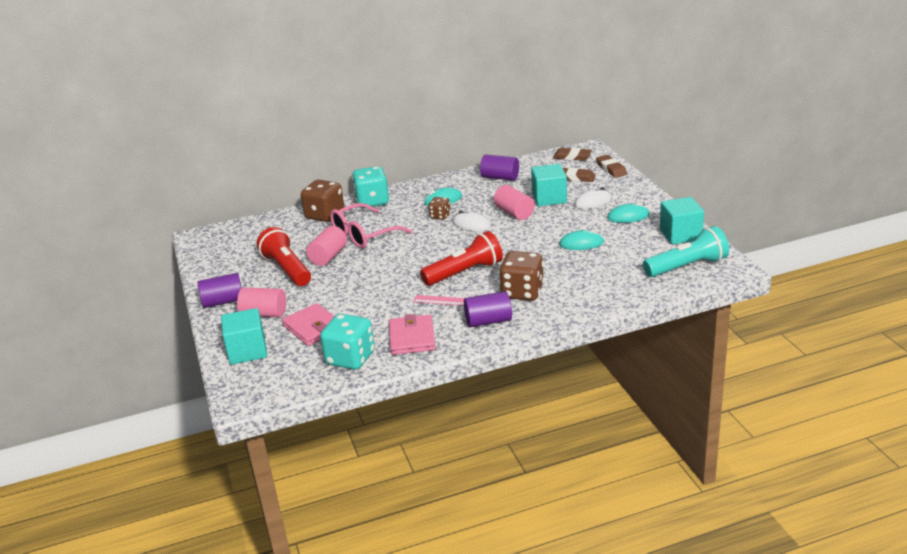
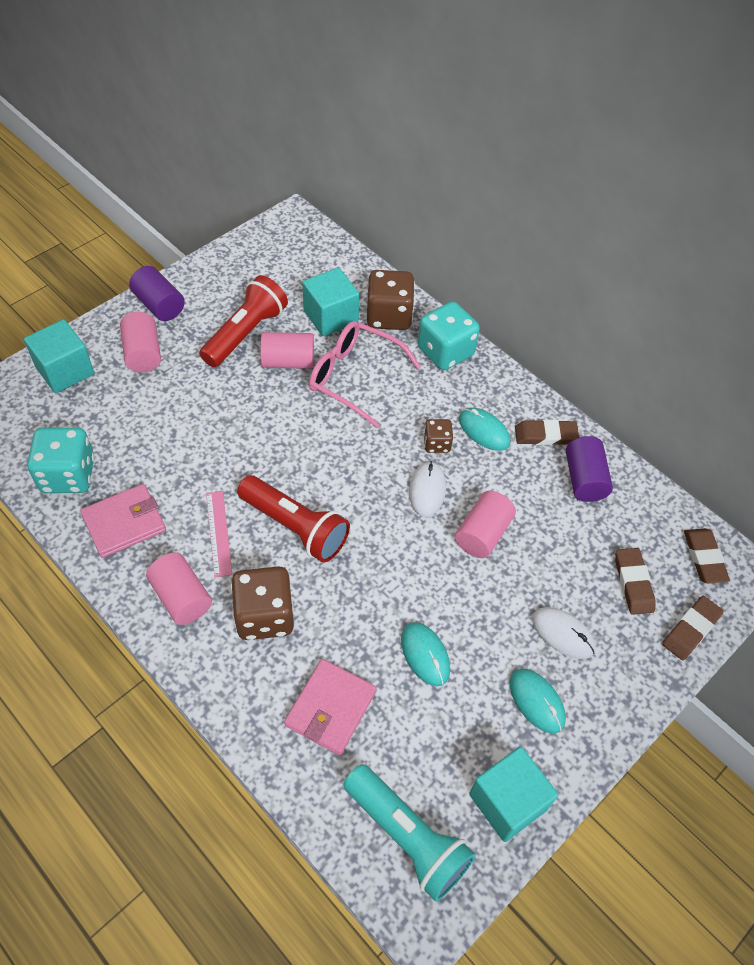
camera: 60 degrees right, 25 degrees up
pink wallet [282,303,335,346] -> pink wallet moved to [284,659,377,755]
purple cylinder [464,291,512,327] -> pink cylinder [146,552,212,625]
turquoise cube [531,164,567,206] -> turquoise cube moved to [302,268,359,336]
none -> brown eraser [515,419,579,445]

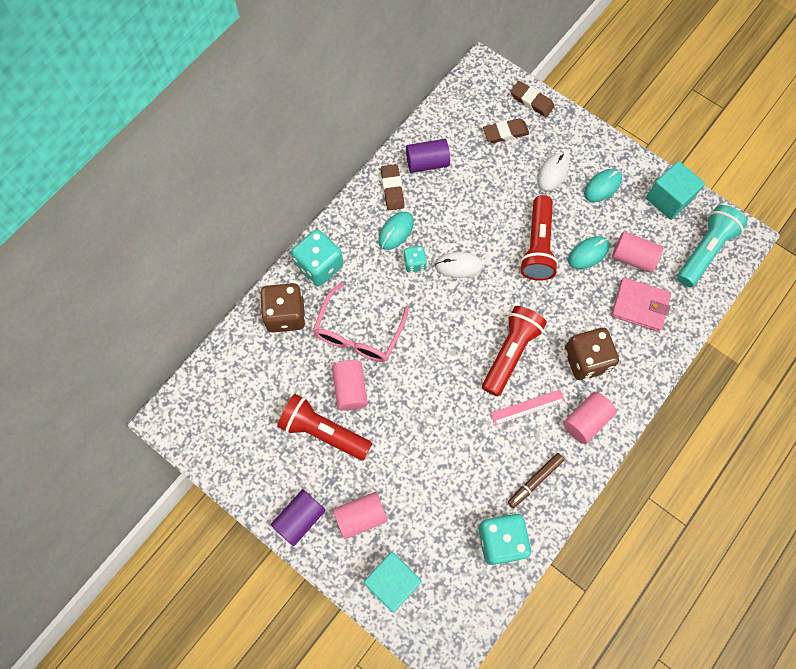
camera: 95 degrees left, 15 degrees up
pink wallet [80,484,166,558] -> brown marker [508,453,564,508]
turquoise cube [302,268,359,336] -> none
brown dice [424,419,453,453] -> turquoise dice [403,246,427,273]
pink cylinder [455,491,516,558] -> pink cylinder moved to [612,231,663,273]
brown eraser [684,528,730,583] -> none
none -> red flashlight [520,195,559,281]

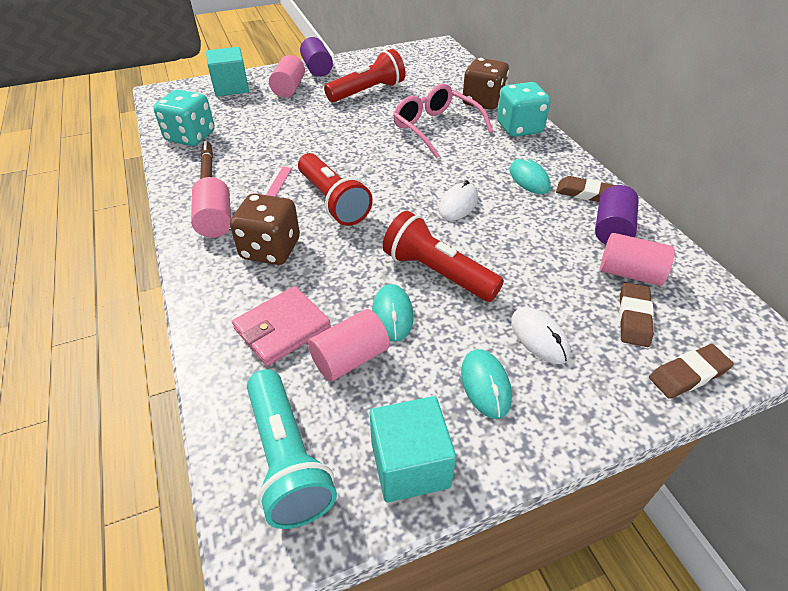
camera: 120 degrees right, 25 degrees down
pink cylinder [332,360,368,411] -> pink cylinder moved to [600,233,675,286]
turquoise dice [403,246,427,273] -> none

